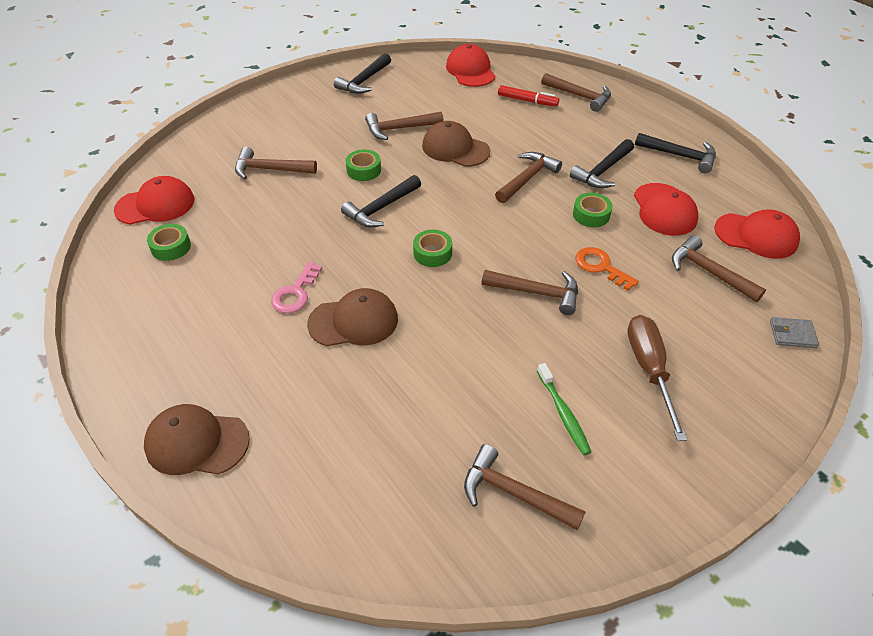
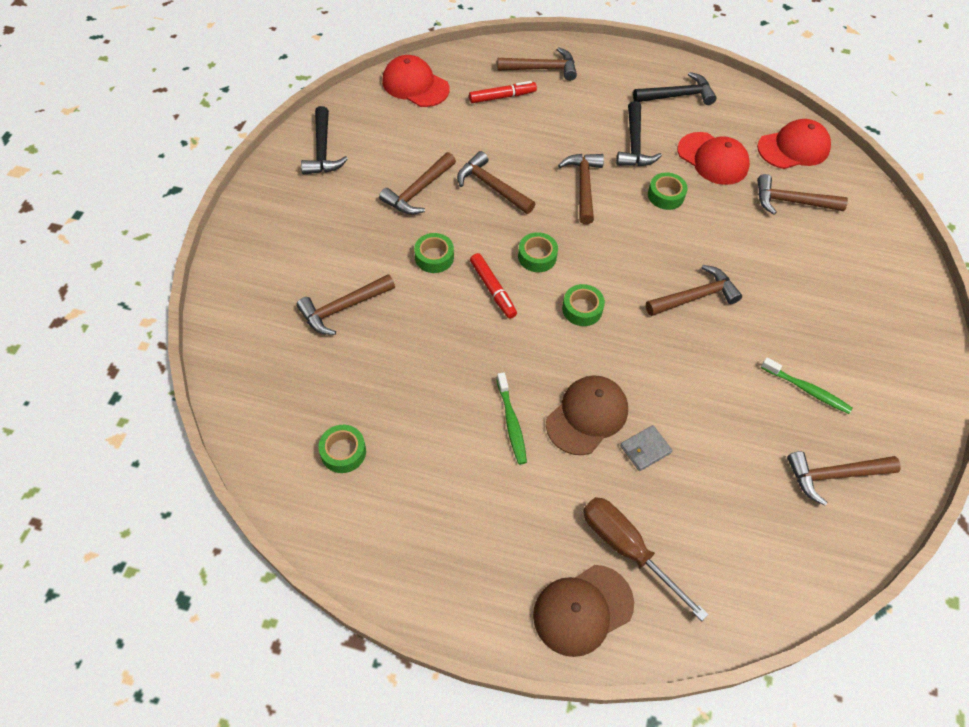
camera: 40 degrees left, 10 degrees up
red cap [114,176,194,225] -> none
pink key [271,262,322,313] -> green toothbrush [497,372,527,464]
black hammer [341,175,421,227] -> red marker [470,253,517,319]
brown cap [422,121,490,167] -> brown hammer [457,151,535,214]
orange key [575,247,639,291] -> none
brown screwdriver [628,315,687,441] -> brown screwdriver moved to [583,497,709,621]
grey wallet [770,317,819,348] -> grey wallet moved to [620,425,673,471]
none -> green tape [518,232,558,272]

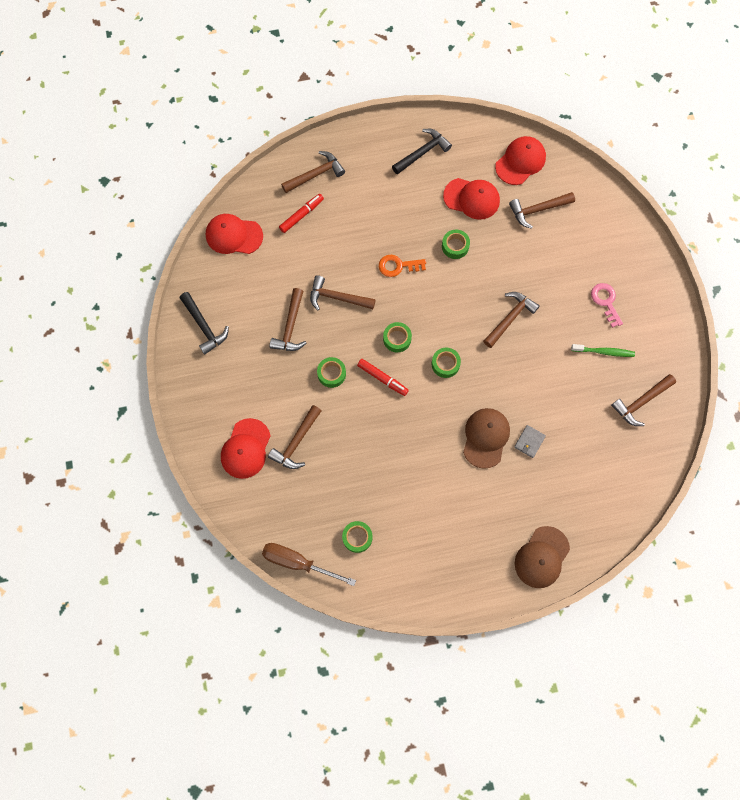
camera: 25 degrees left, 15 degrees up
green toothbrush [497,372,527,464] -> none
brown hammer [558,154,604,224] -> orange key [379,255,426,277]
brown screwdriver [583,497,709,621] -> brown screwdriver moved to [262,543,356,586]
black hammer [616,101,662,166] -> none
none -> red cap [221,418,271,479]
none -> pink key [591,283,623,328]

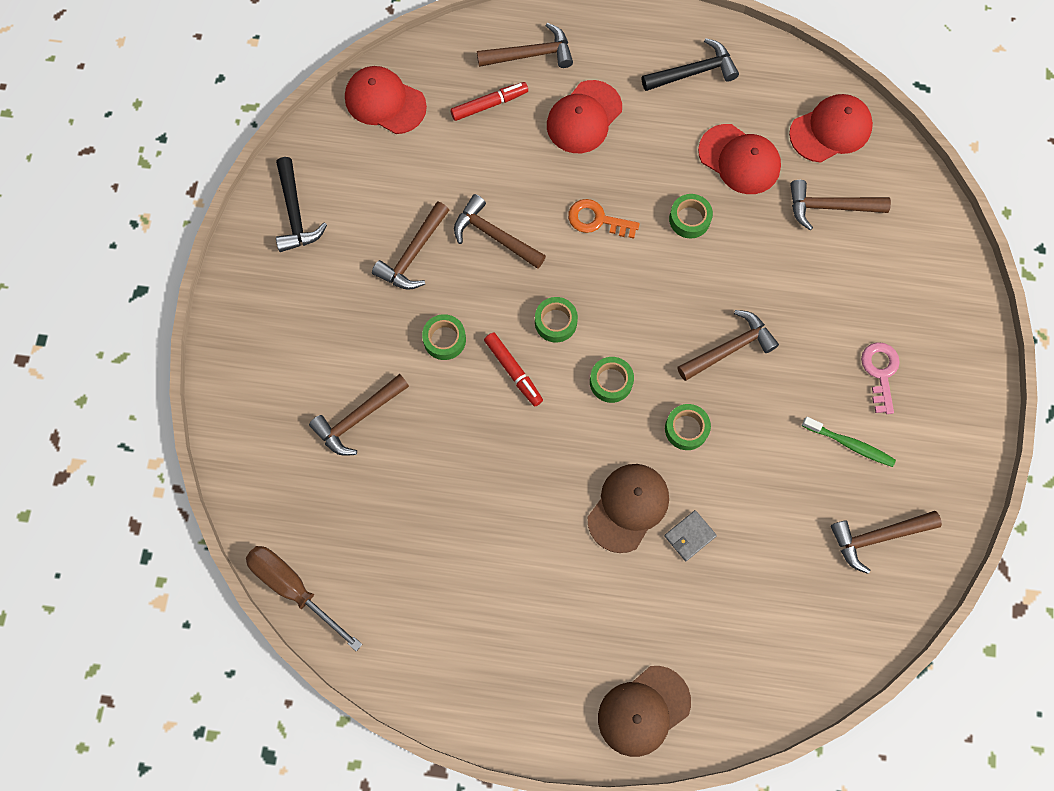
camera: 20 degrees right, 0 degrees up
red cap [221,418,271,479] -> red cap moved to [547,80,622,153]
green tape [342,521,372,553] -> green tape moved to [665,404,711,450]

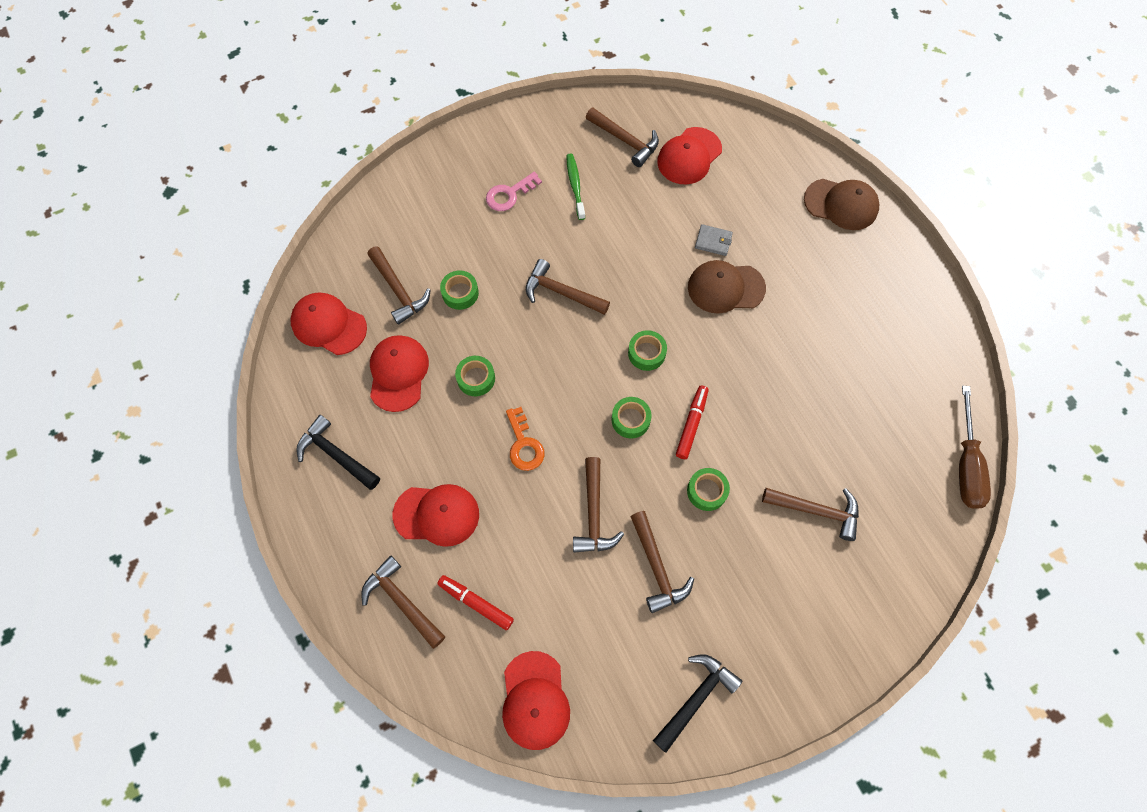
camera: 125 degrees left, 5 degrees down
brown hammer [372,201,449,290] -> brown hammer turned 75 degrees clockwise [630,511,694,613]
green tape [665,404,711,450] -> green tape moved to [440,270,479,310]
none -> red cap [657,127,722,184]

